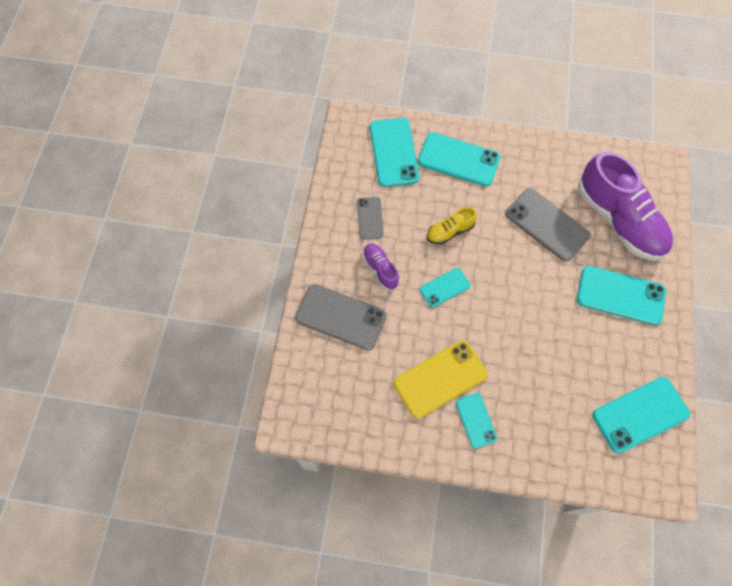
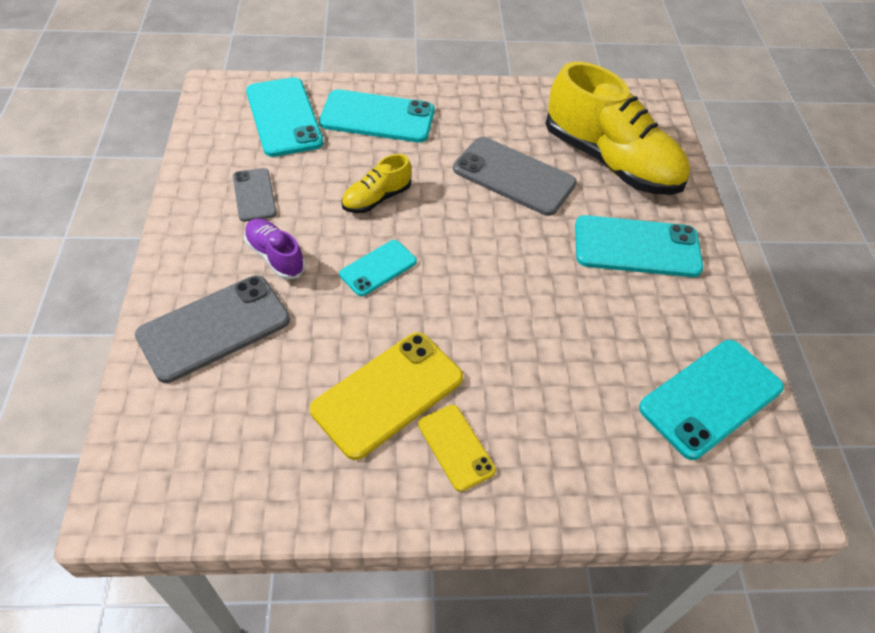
camera: 15 degrees left, 15 degrees down
grey phone [295,284,386,350] -> grey phone turned 45 degrees counterclockwise [135,275,290,383]
turquoise phone [456,393,497,448] -> yellow phone [418,405,496,492]
purple shoe [578,152,673,260] -> yellow shoe [545,62,690,195]

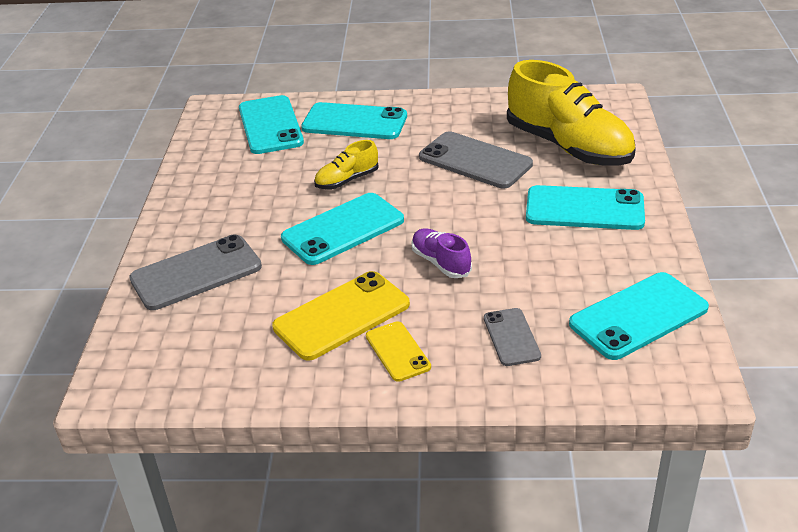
camera: 10 degrees right, 15 degrees down
grey phone [233,168,277,222] -> grey phone moved to [484,308,541,366]
purple shoe [244,218,305,280] -> purple shoe moved to [412,228,472,278]
turquoise phone [339,240,417,296] -> turquoise phone [281,193,404,265], size x1.75

